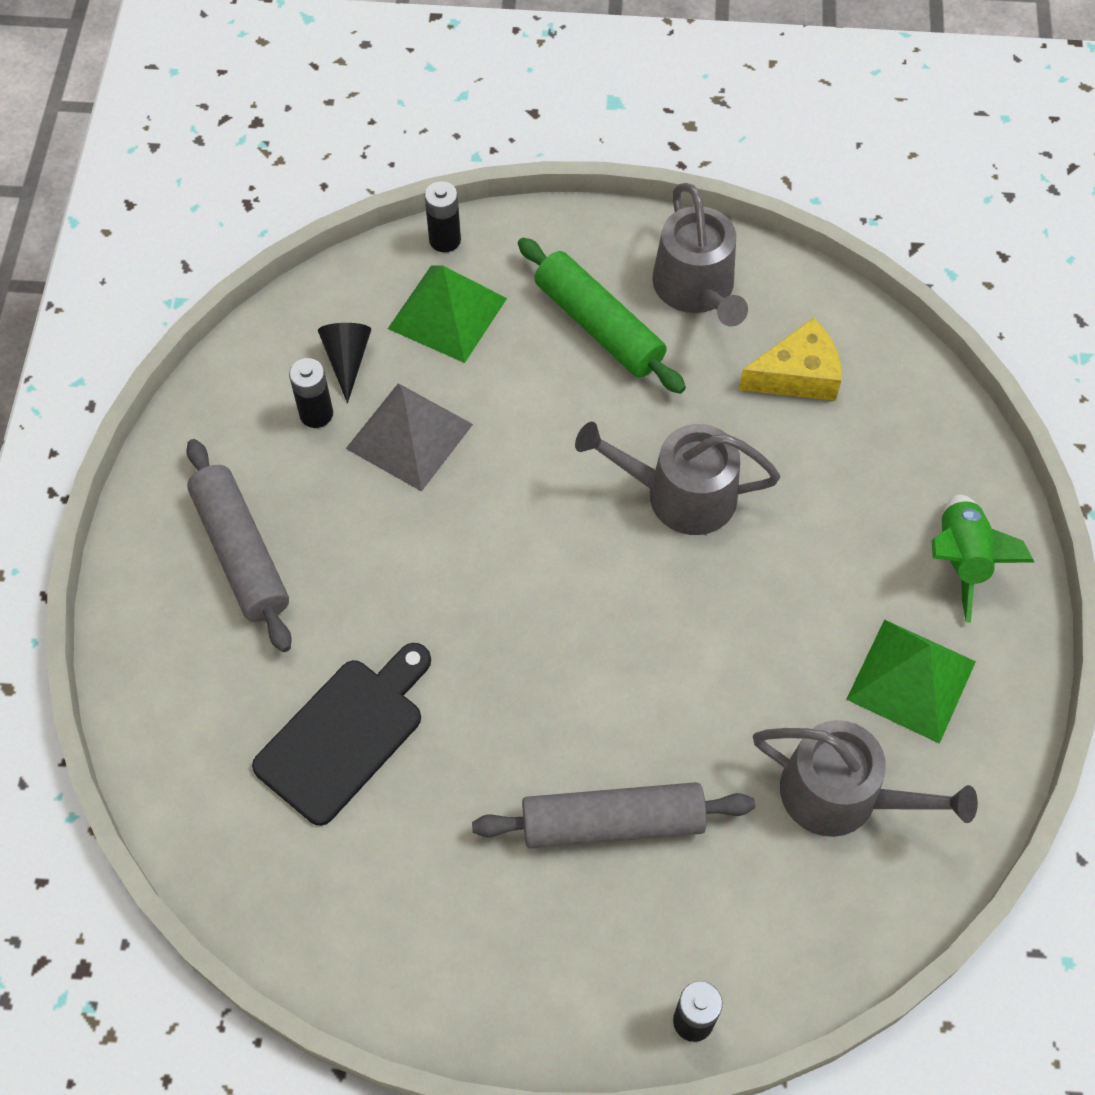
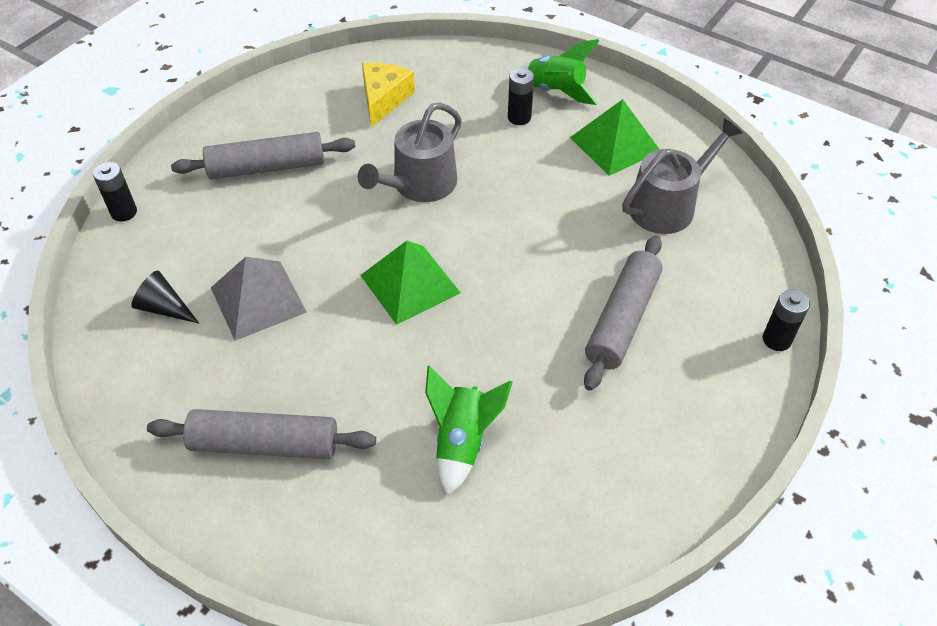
camera: 60 degrees left, 10 degrees down
black cutting board [252,643,431,826] -> green rocket [425,366,513,496]
black battery [289,358,333,428] -> black battery moved to [508,68,534,125]
green pyramid [388,266,507,363] -> green pyramid moved to [360,241,461,325]
green rolling pin [518,238,686,394] -> grey rolling pin [171,132,355,180]
grey watering can [652,183,748,327] -> none

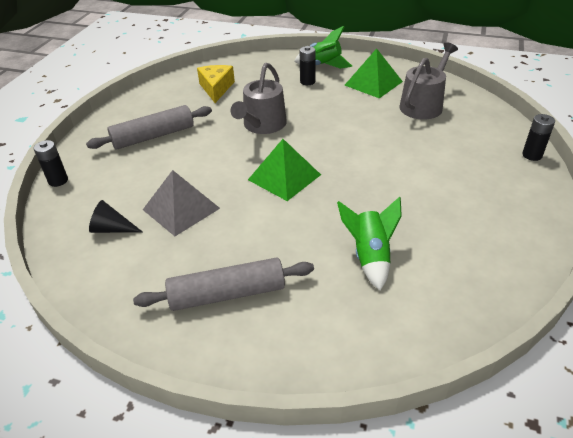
camera: 15 degrees left, 10 degrees down
grey rolling pin [584,235,663,391] -> none

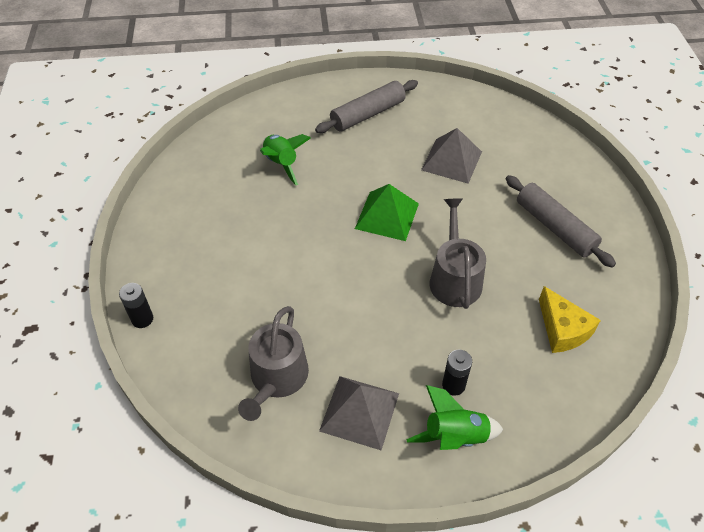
camera: 155 degrees right, 10 degrees up
black battery [34,140,68,187] -> none
grey rolling pin [86,105,212,149] -> grey rolling pin turned 75 degrees counterclockwise [506,175,616,268]
black cone [89,200,143,233] -> none
green pyramid [345,48,403,98] -> grey pyramid [319,376,399,450]

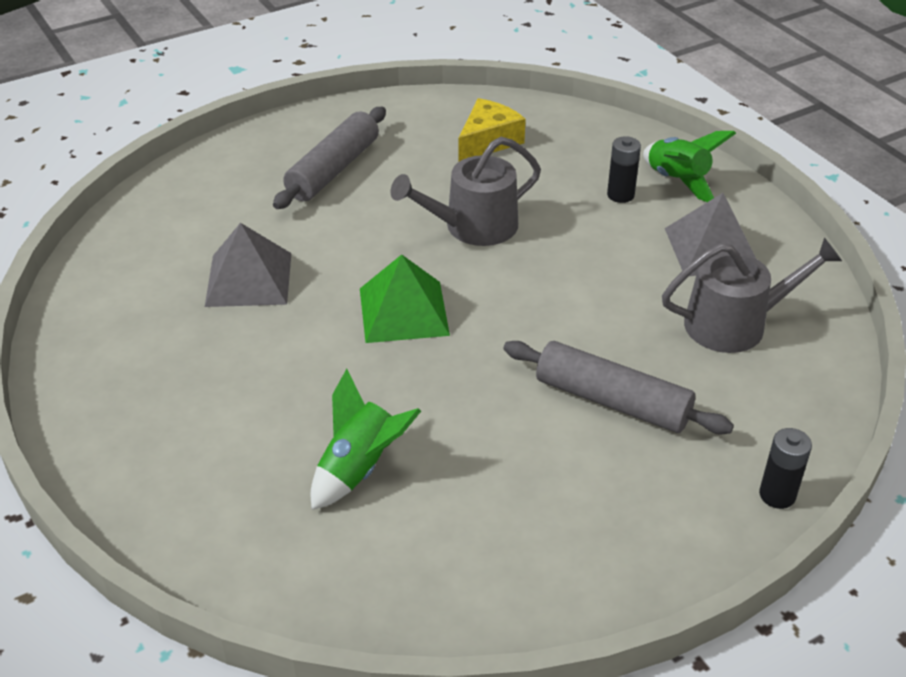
camera: 115 degrees left, 10 degrees down
grey rolling pin [315,80,418,133] -> grey rolling pin moved to [503,341,734,434]

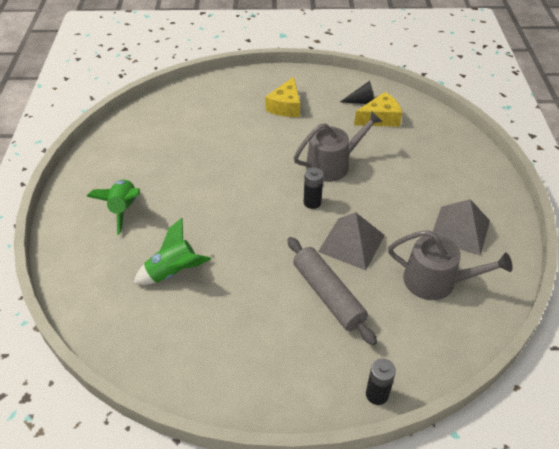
camera: 30 degrees right, 5 degrees up
grey pyramid [205,223,292,307] -> grey pyramid moved to [318,212,385,270]
grey rolling pin [273,107,386,209] -> yellow cheese [265,77,300,117]
green pyramid [360,254,450,343] -> none
grey watering can [391,137,541,246] -> grey watering can turned 150 degrees clockwise [294,110,383,182]
black battery [607,136,641,203] -> black battery moved to [304,168,323,209]
green rocket [643,131,736,202] -> green rocket moved to [87,179,140,235]
none -> black cone [340,81,375,104]

